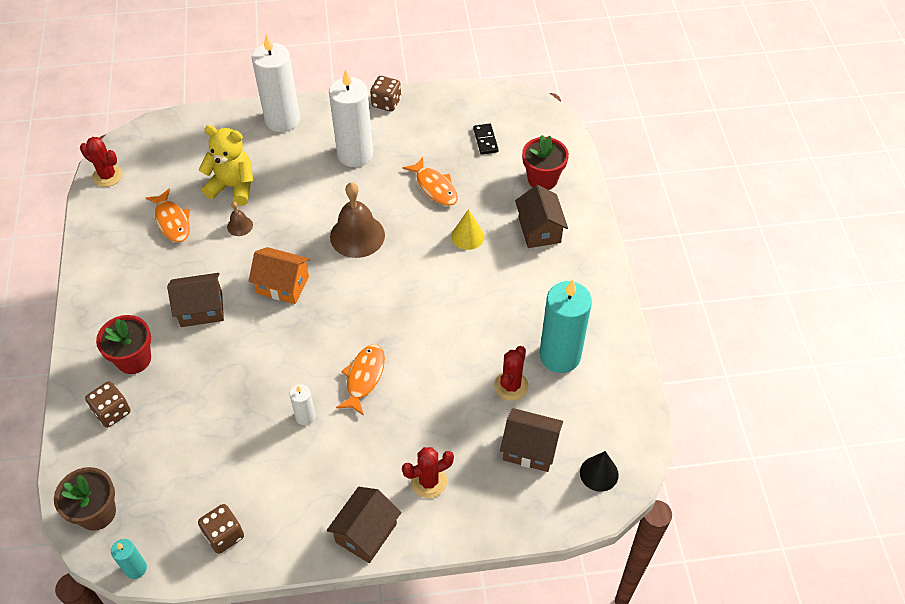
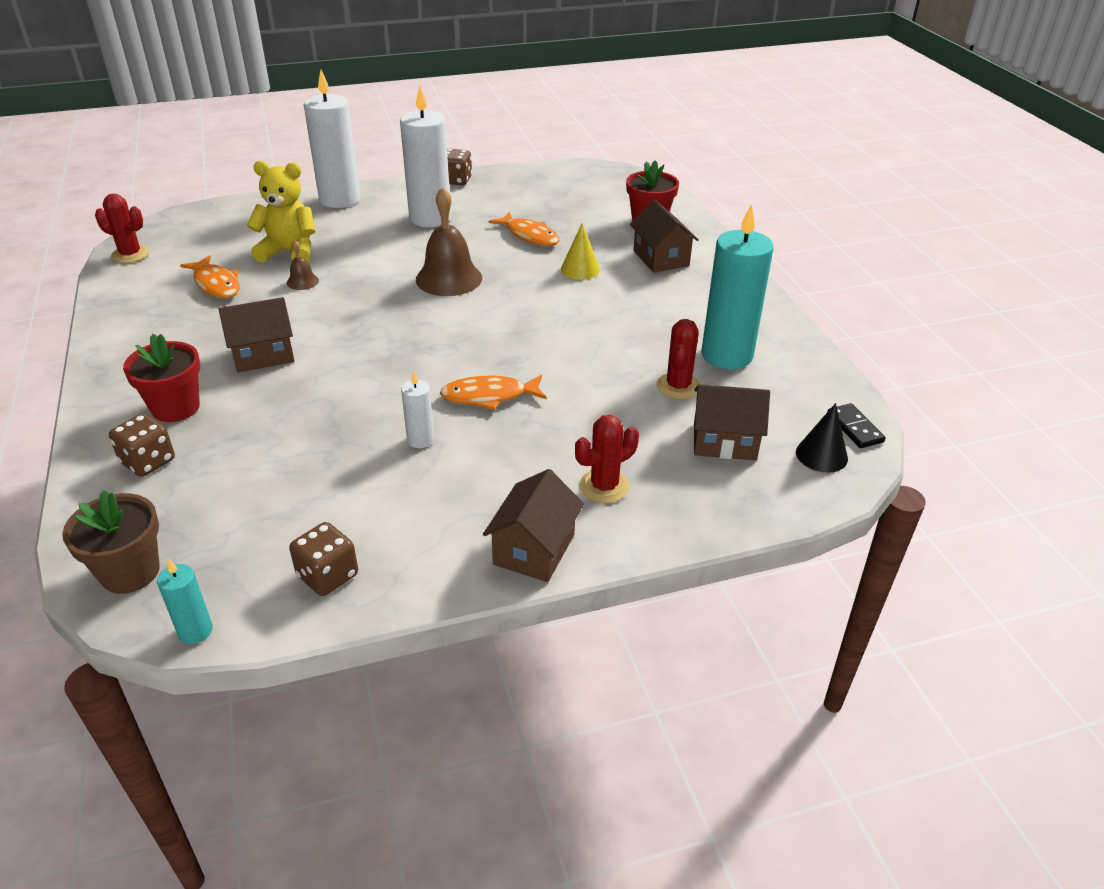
camera: 10 degrees left, 15 degrees down
orange house [249,247,310,304] -> none
orange fish [336,344,385,416] -> orange fish turned 105 degrees counterclockwise [440,375,547,410]
black domino [473,123,499,155] -> black domino moved to [827,403,886,448]

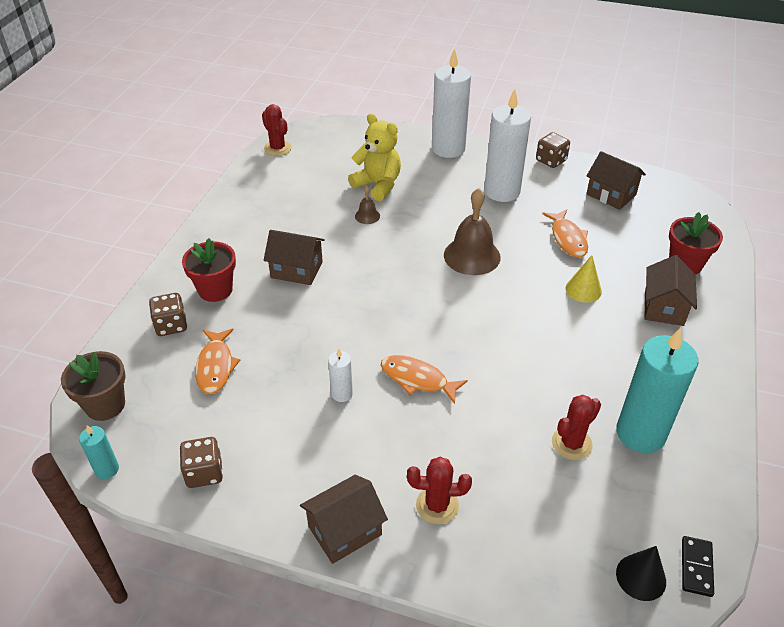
camera: 35 degrees right, 5 degrees up
orange fish [180,255,240,298] -> orange fish moved to [195,328,240,394]
brown house [694,384,770,460] -> brown house moved to [586,151,646,210]

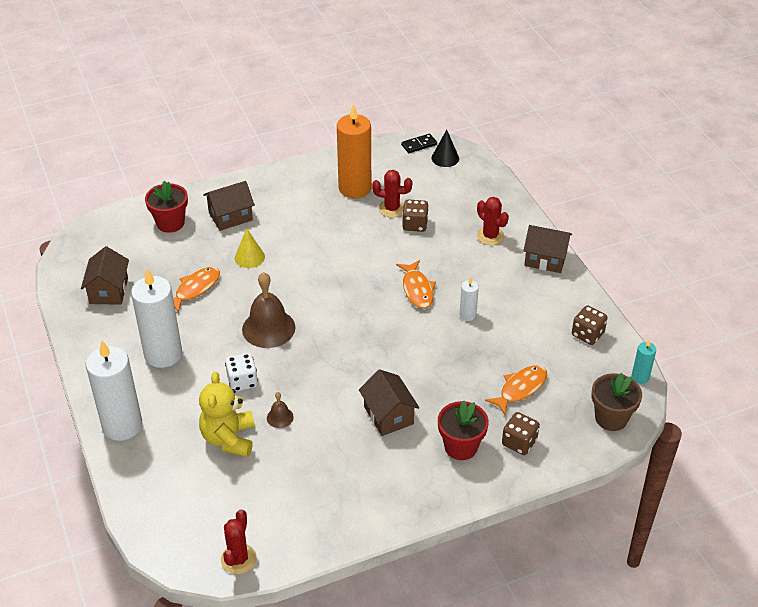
camera: 130 degrees left, 0 degrees up
brown dice [536,132,570,168] -> brown dice moved to [402,199,429,232]
turquoise candle [616,327,698,453] -> orange candle [337,103,371,198]
none -> white dice [225,353,258,391]

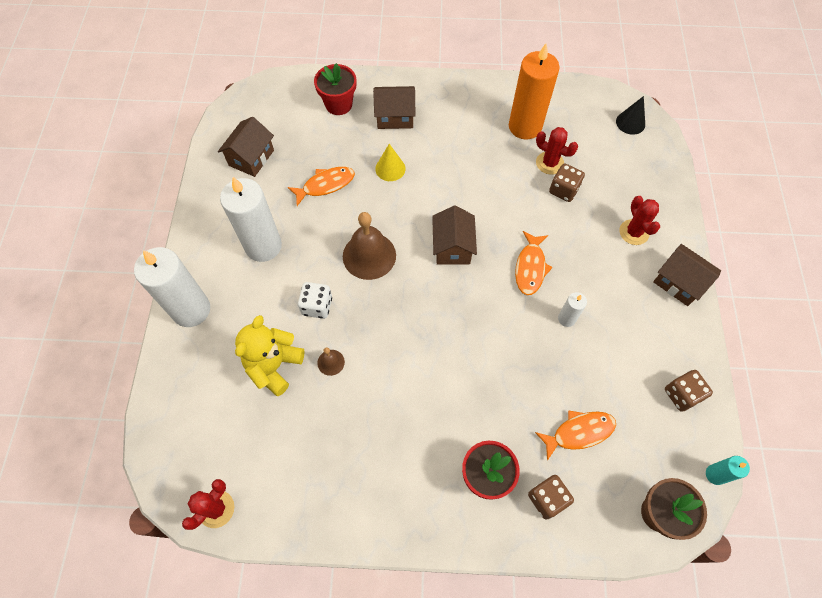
camera: 25 degrees right, 20 degrees up
brown house [359,369,419,436] -> brown house moved to [432,205,477,265]
black domino [401,133,437,153] -> none

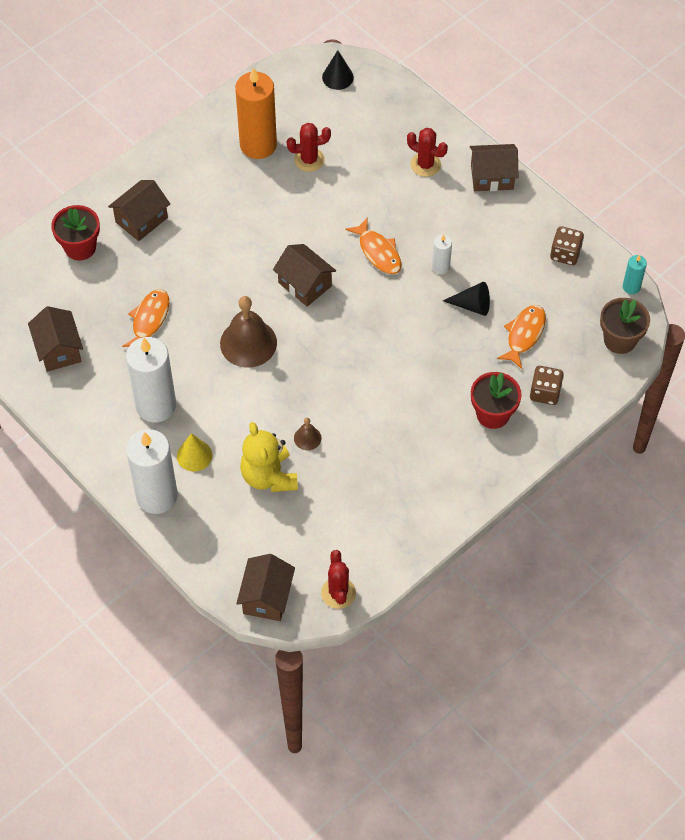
camera: 45 degrees left, 5 degrees down
white dice [298,282,332,319] -> none
yellow cone [375,144,406,181] -> yellow cone moved to [177,433,212,472]
brown dice [549,163,585,202] -> none
none -> brown house [236,554,295,621]
none -> black cone [443,282,490,316]

